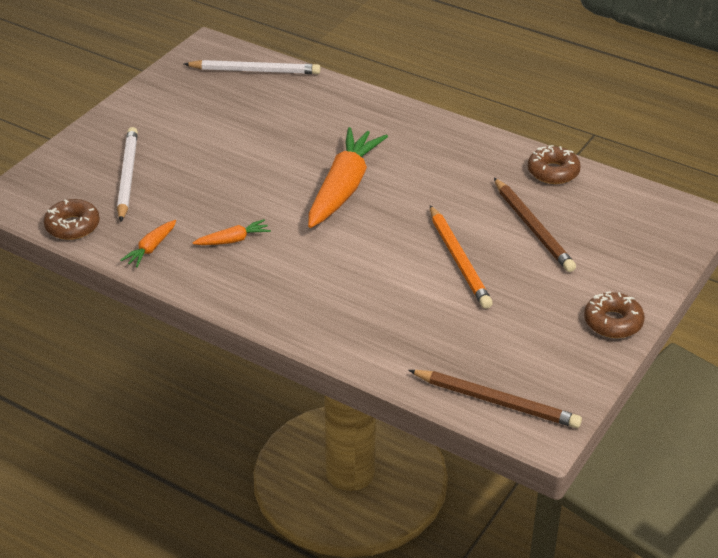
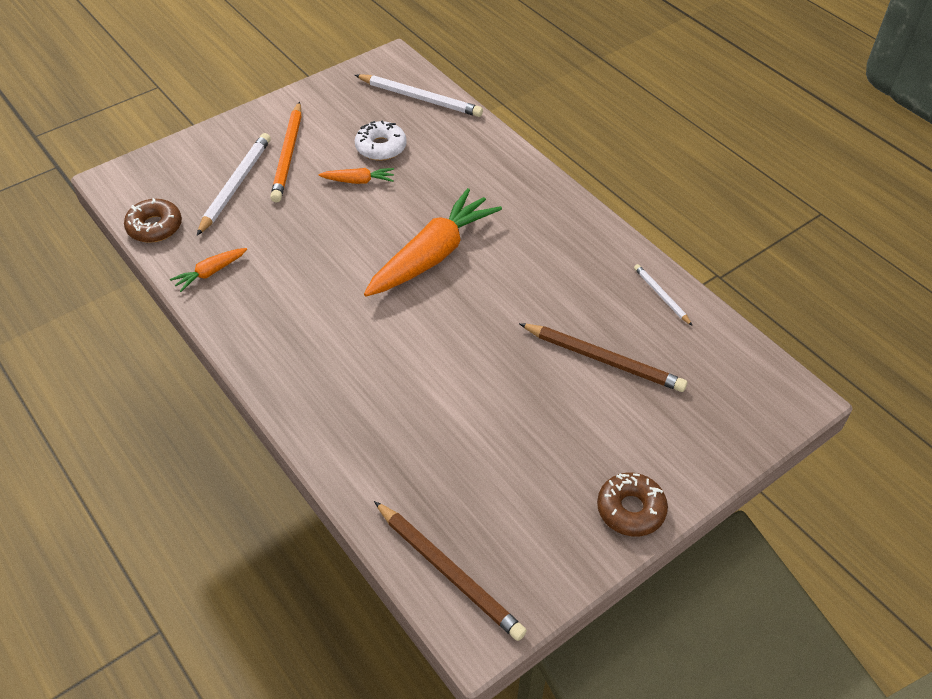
camera: 20 degrees right, 10 degrees up
orange carrot [193,219,271,245] -> orange carrot moved to [318,168,394,184]
orange pencil [430,205,493,309] -> orange pencil moved to [270,101,302,203]
brown pencil [494,178,576,272] -> brown pencil turned 60 degrees counterclockwise [519,323,687,392]
brown donut [528,145,581,184] -> white pencil [634,264,692,325]
none -> white donut [355,121,407,161]

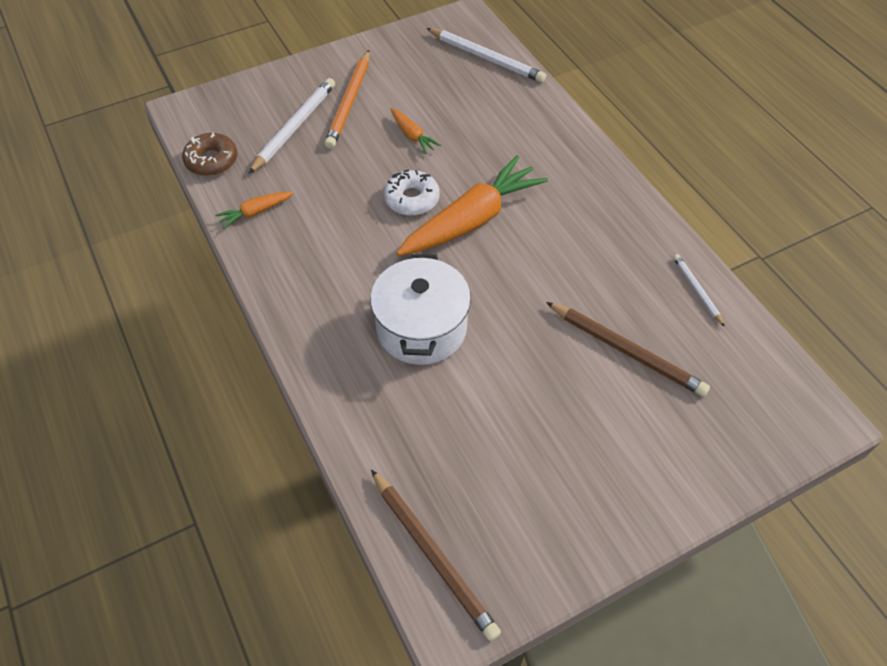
camera: 10 degrees right, 5 degrees up
orange carrot [318,168,394,184] -> orange carrot turned 45 degrees clockwise [391,108,441,154]
white donut [355,121,407,161] -> white donut moved to [384,170,440,216]
brown donut [597,473,668,537] -> none
none -> white pot [370,254,471,365]

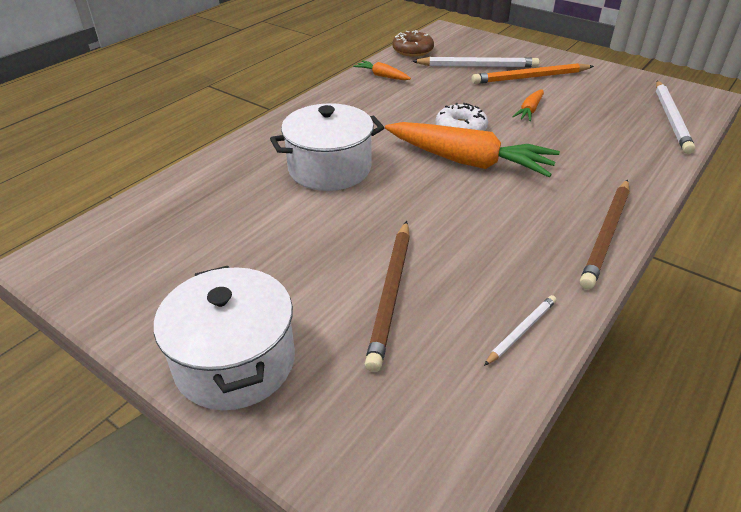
camera: 65 degrees right, 15 degrees down
brown pencil [371,469,501,641] -> brown pencil moved to [580,180,629,290]
none -> white pot [154,266,295,410]

